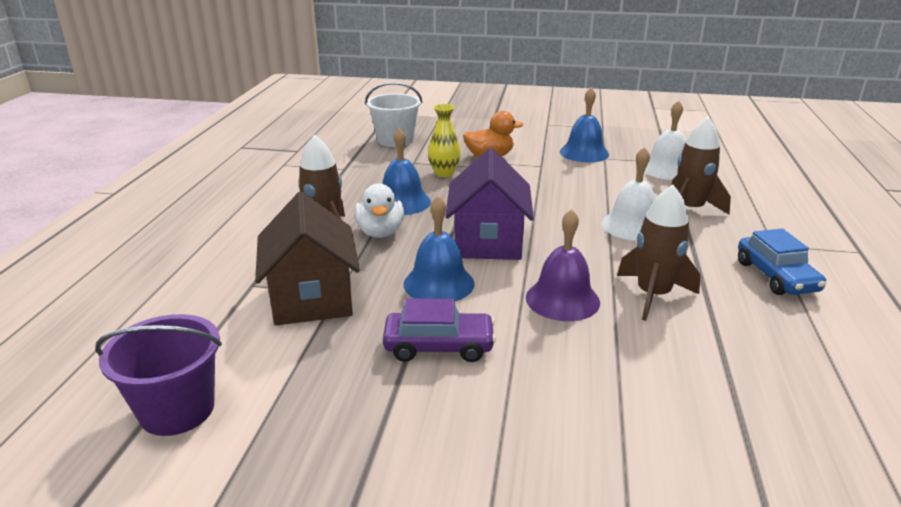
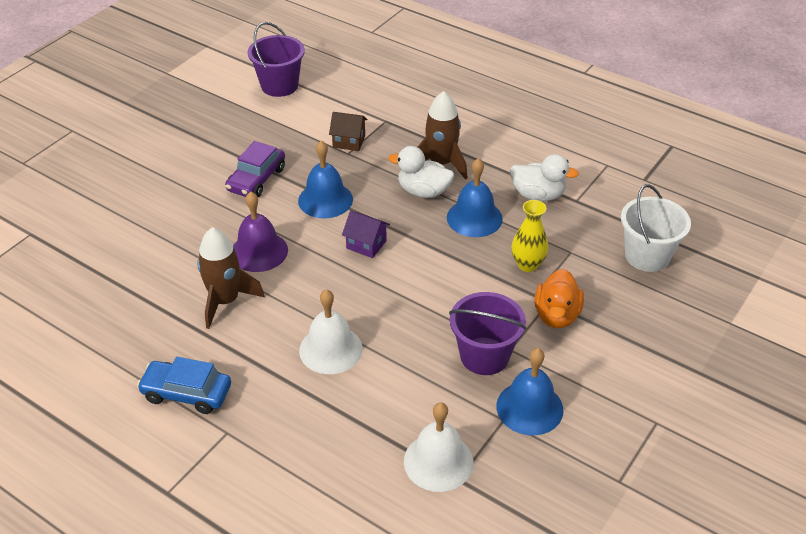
camera: 115 degrees right, 15 degrees up
brown house [255,192,360,325] -> brown house [329,112,368,151], size x0.50
purple house [445,148,534,260] -> purple house [342,211,390,258], size x0.50
brown rocket [671,116,731,215] -> none
none -> purple bucket [449,292,527,375]
none -> white duck [510,154,579,201]

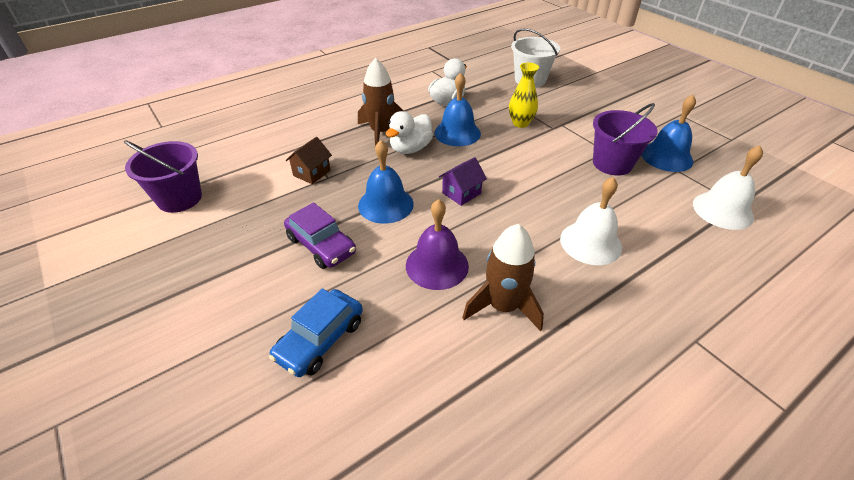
camera: 70 degrees left, 0 degrees up
blue car [137,357,231,414] -> blue car moved to [269,288,363,377]
orange duck [534,269,584,328] -> none

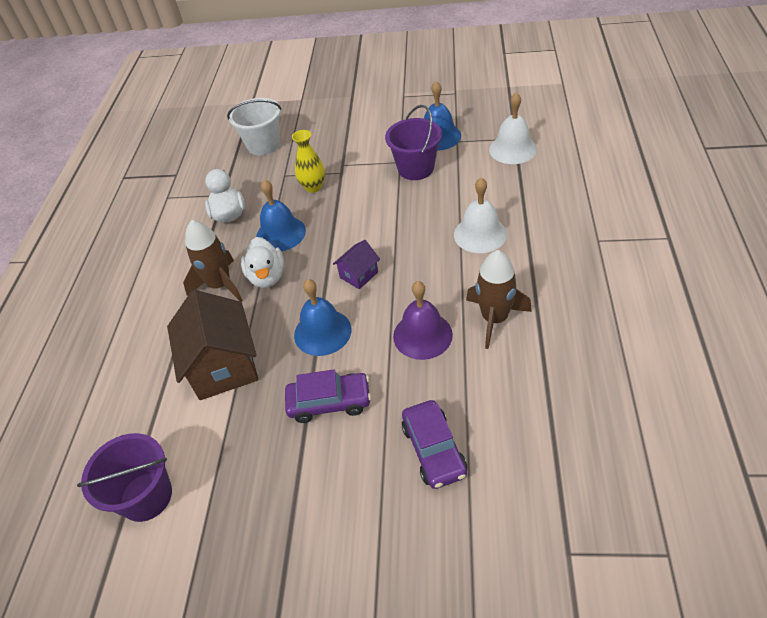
camera: 45 degrees left, 5 degrees up
blue car [269,288,363,377] -> purple car [402,400,467,489]
brown house [286,137,332,184] -> brown house [167,290,258,400], size x2.00
purple house [439,157,487,206] -> purple house turned 45 degrees clockwise [333,240,380,289]

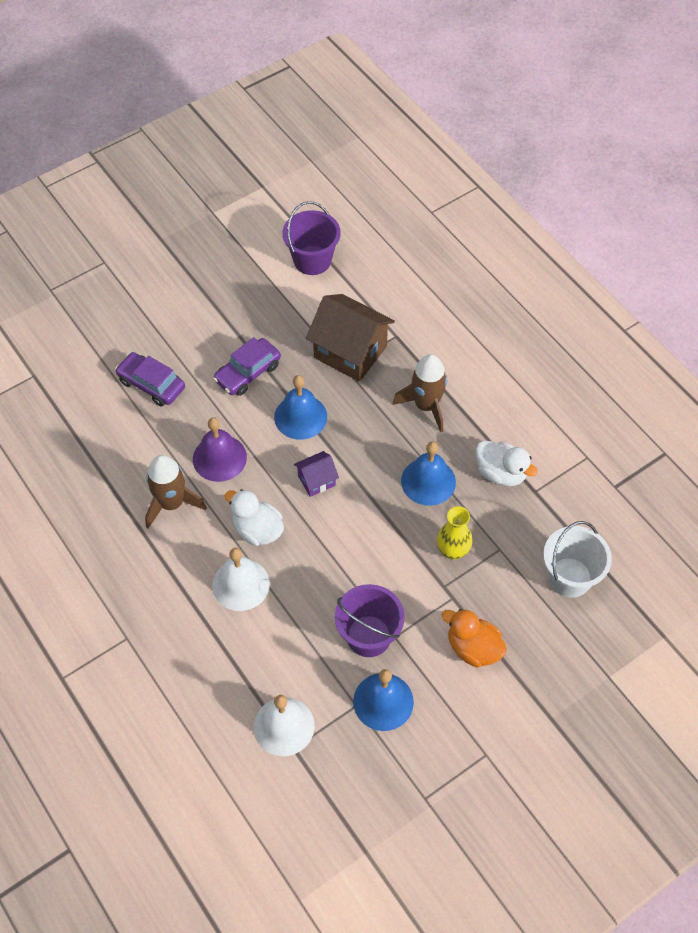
camera: 135 degrees right, 10 degrees up
white duck [241,237,284,288] -> white duck moved to [225,489,284,546]
purple house [333,240,380,289] -> purple house turned 60 degrees clockwise [294,451,339,497]
none -> orange duck [441,609,507,668]

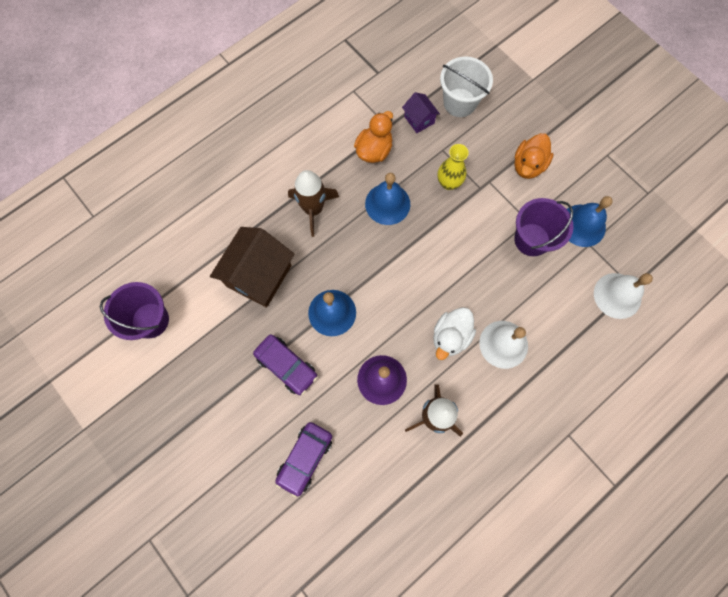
camera: 95 degrees left, 15 degrees up
purple house [294,451,339,497] -> purple house moved to [402,92,440,133]
white duck [476,441,538,486] -> orange duck [354,111,393,163]

